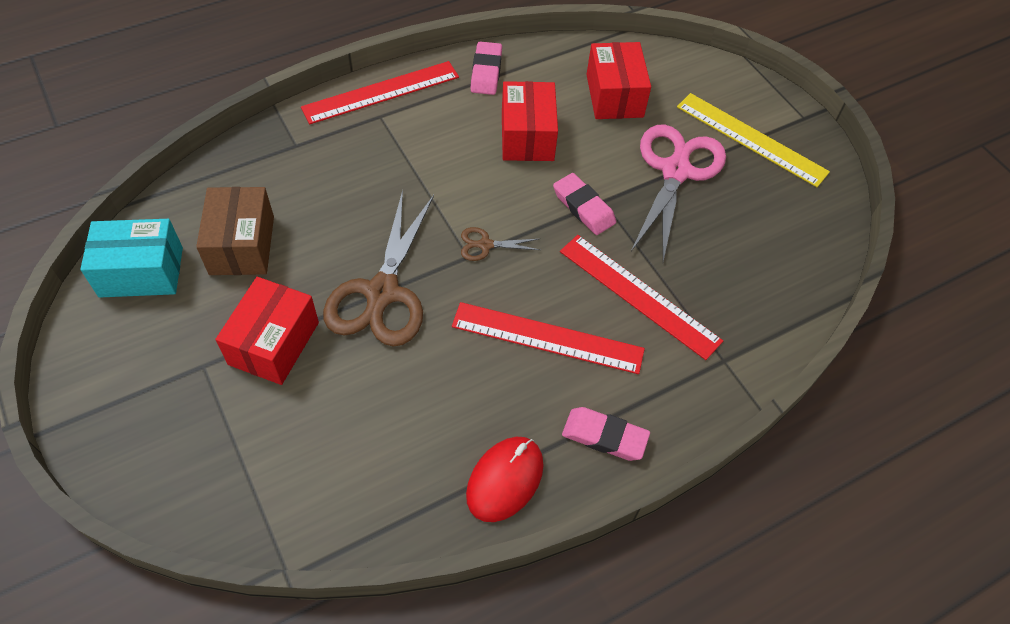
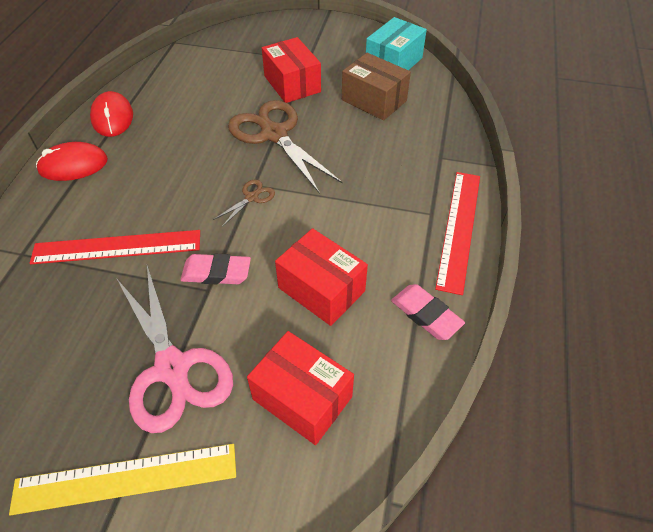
camera: 135 degrees right, 5 degrees down
red ruler [452,302,645,374] -> none
pink eraser [562,407,650,461] -> red mouse [36,142,108,181]

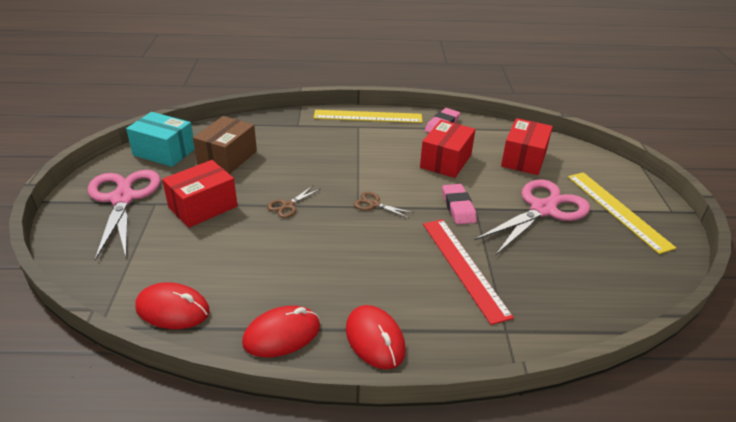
camera: 105 degrees left, 15 degrees down
brown scissors [228,100,343,194] -> brown scissors [267,186,321,218], size x0.44
red ruler [435,172,480,295] -> yellow ruler [314,110,422,123]
none -> pink scissors [88,170,160,261]
none -> red mouse [135,282,210,329]

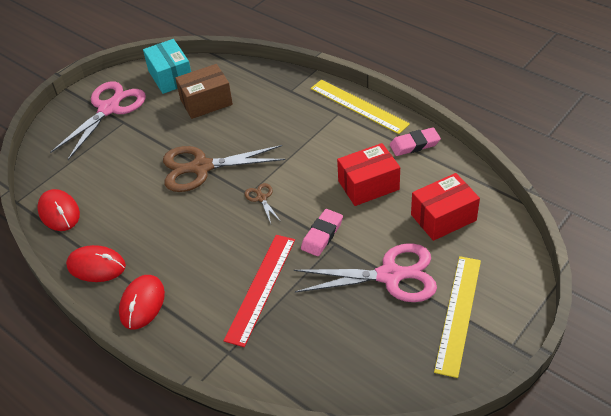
camera: 45 degrees right, 10 degrees up
red box [162,160,238,228] -> none
brown scissors [267,186,321,218] -> brown scissors [163,145,286,192], size x2.28

